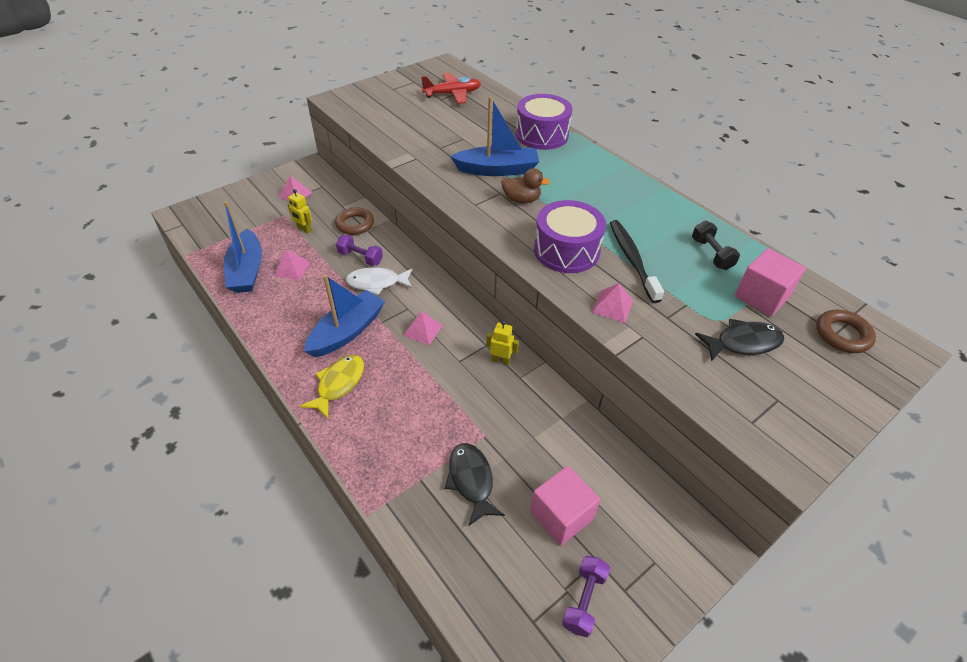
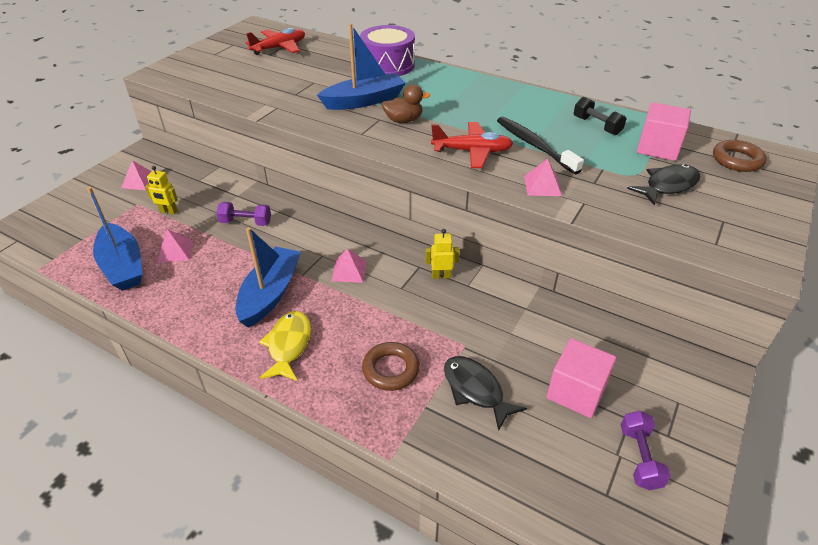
camera: 20 degrees left, 5 degrees down
brown ring [335,207,374,235] -> brown ring moved to [362,342,420,391]
white fish [345,267,413,295] -> none
purple drum [534,200,606,273] -> red plane [431,122,513,168]

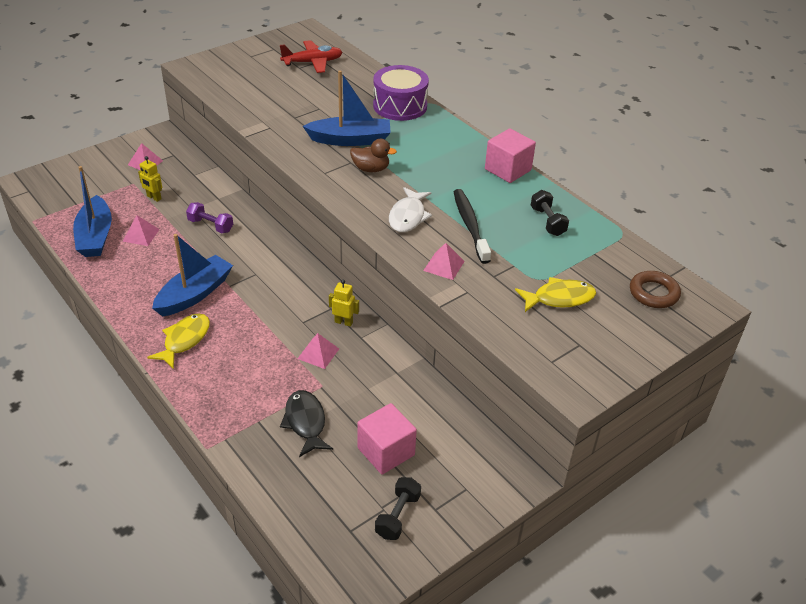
camera: 20 degrees right, 0 degrees up
pink pyramid [332,249,367,283] -> pink pyramid moved to [297,333,339,369]
brown ring [362,342,420,391] -> none
red plane [431,122,513,168] -> white fish [389,187,432,232]
purple dumbbell [621,411,671,490] -> black dumbbell [375,477,421,540]
black fish [627,164,700,206] -> yellow fish [515,277,596,312]
pink cube [637,102,691,161] -> pink cube moved to [485,128,536,183]

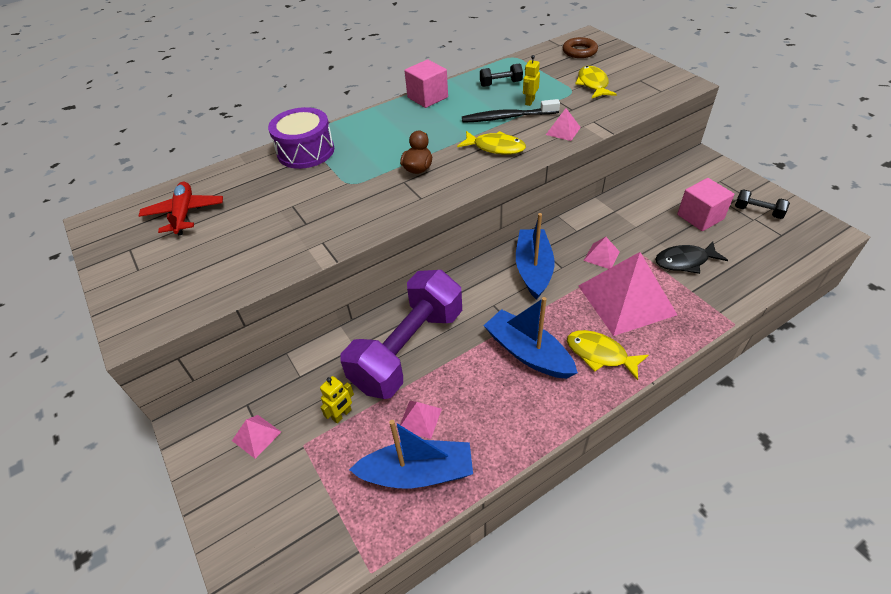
camera: 80 degrees left, 5 degrees up
purple dumbbell [186,202,233,233] -> purple dumbbell [340,270,462,399], size x2.48
blue boat [303,70,391,146] -> blue boat moved to [516,213,555,300]
yellow robot [329,280,359,327] -> yellow robot moved to [523,55,540,106]
white fish [389,187,432,232] -> yellow fish [457,131,526,155]
none -> pink pyramid [579,252,677,336]

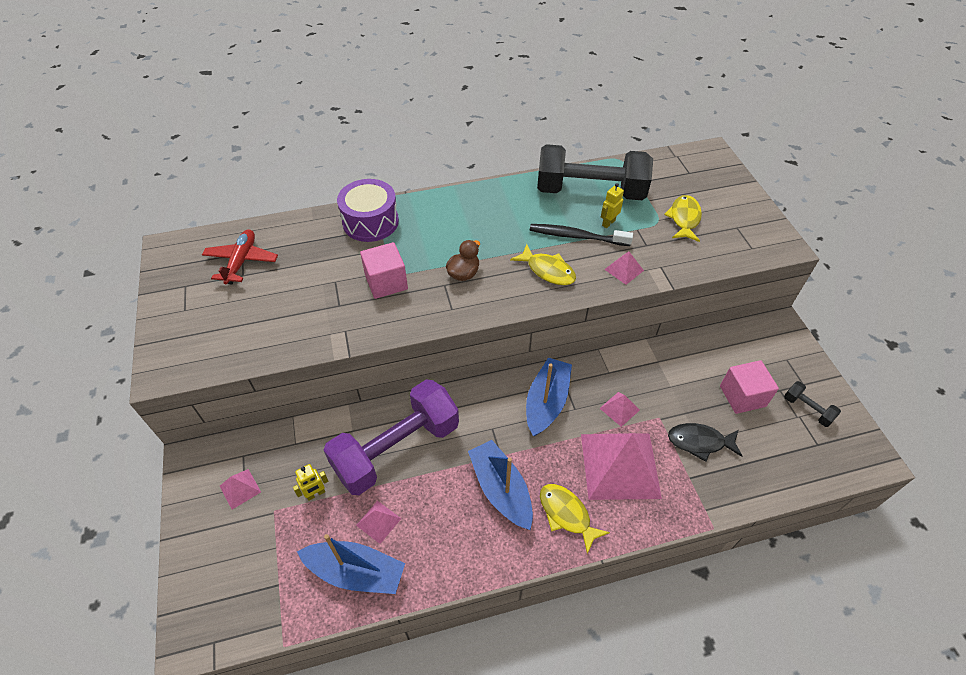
camera: 15 degrees right, 5 degrees up
pink cube [405,60,448,108] -> pink cube moved to [360,242,408,299]
black dumbbell [480,63,523,87] -> black dumbbell [537,144,653,200], size x2.48
brown ring [563,37,598,58] -> none

